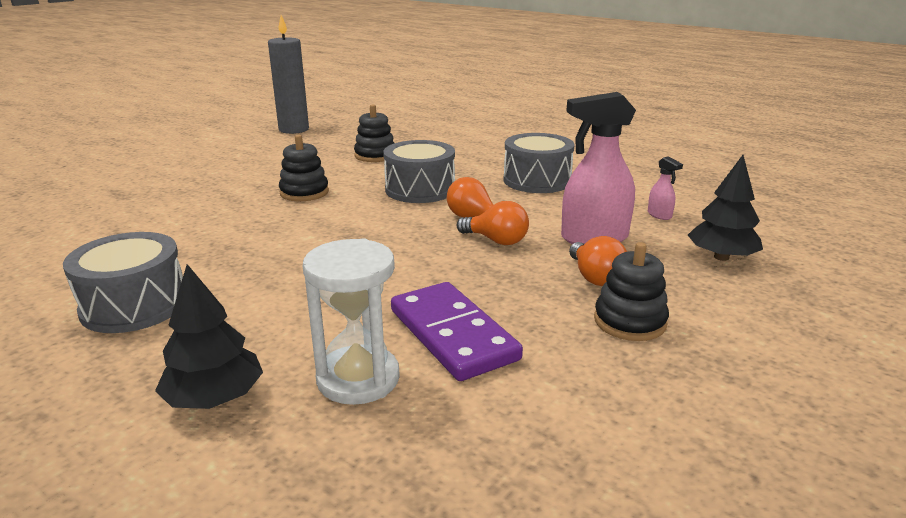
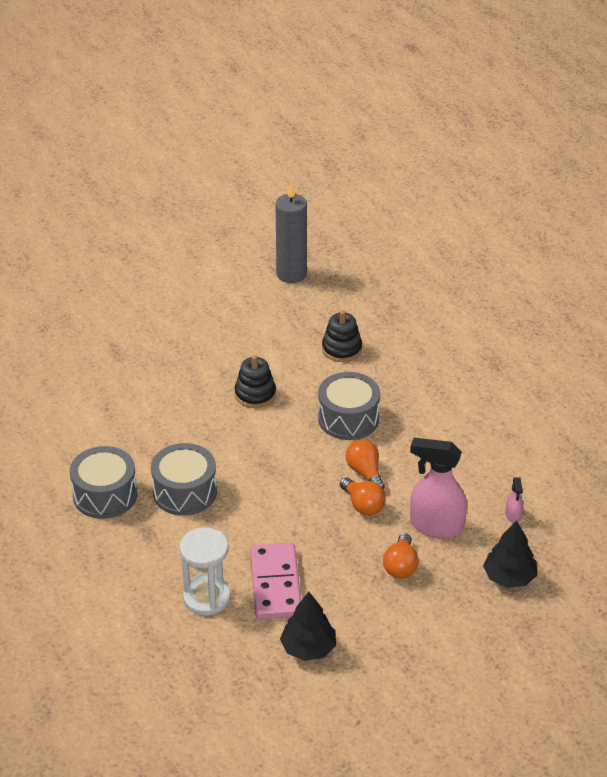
camera: 25 degrees right, 15 degrees up
black tree [155,264,263,409] -> black tree moved to [280,592,336,661]
purple domino [391,282,523,381] -> pink domino [250,543,301,619]
grey drum [503,133,574,193] -> grey drum moved to [151,443,217,516]
black stacking toy [594,242,669,341] -> none

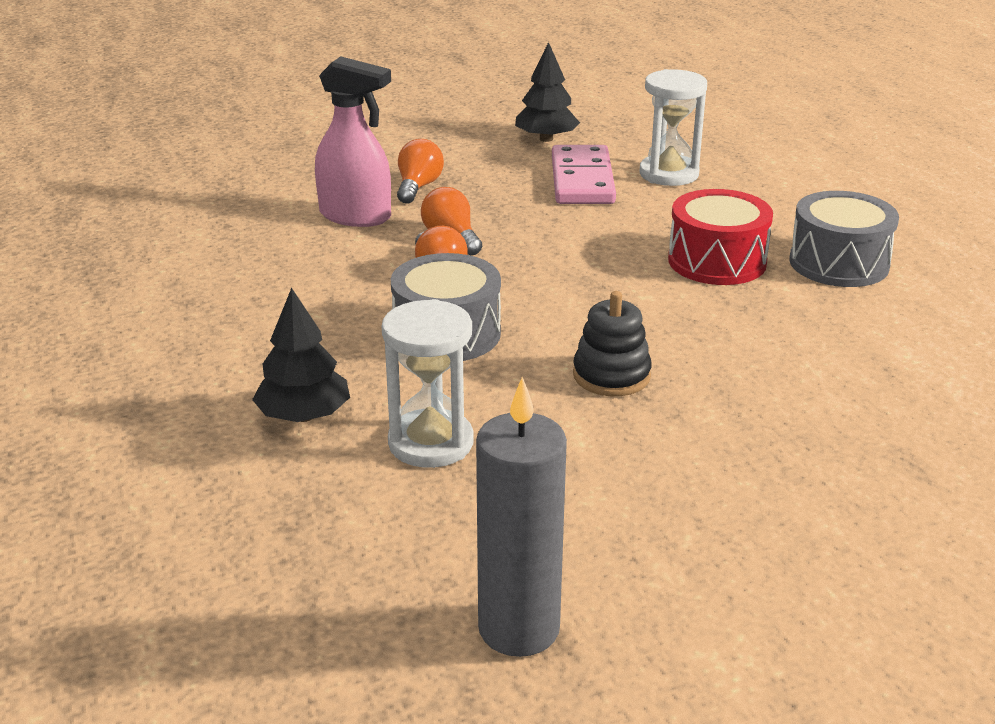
camera: 175 degrees left, 10 degrees down
grey drum [151,443,217,516] -> red drum [668,189,773,285]
black stacking toy [322,310,362,362] -> white hourglass [382,299,474,468]
black tree [483,520,537,588] -> black tree moved to [252,288,350,422]
pink spray bottle [506,477,523,523] -> none

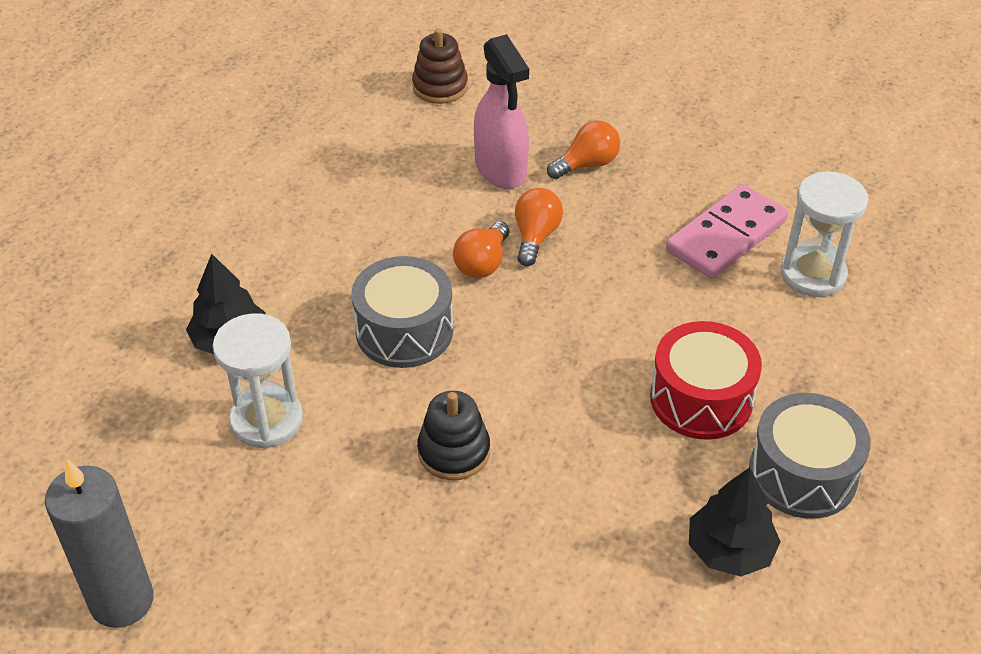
camera: 45 degrees right, 15 degrees up
black tree [515,42,580,142] -> black tree moved to [689,467,781,577]
none -> brown stacking toy [412,28,468,104]

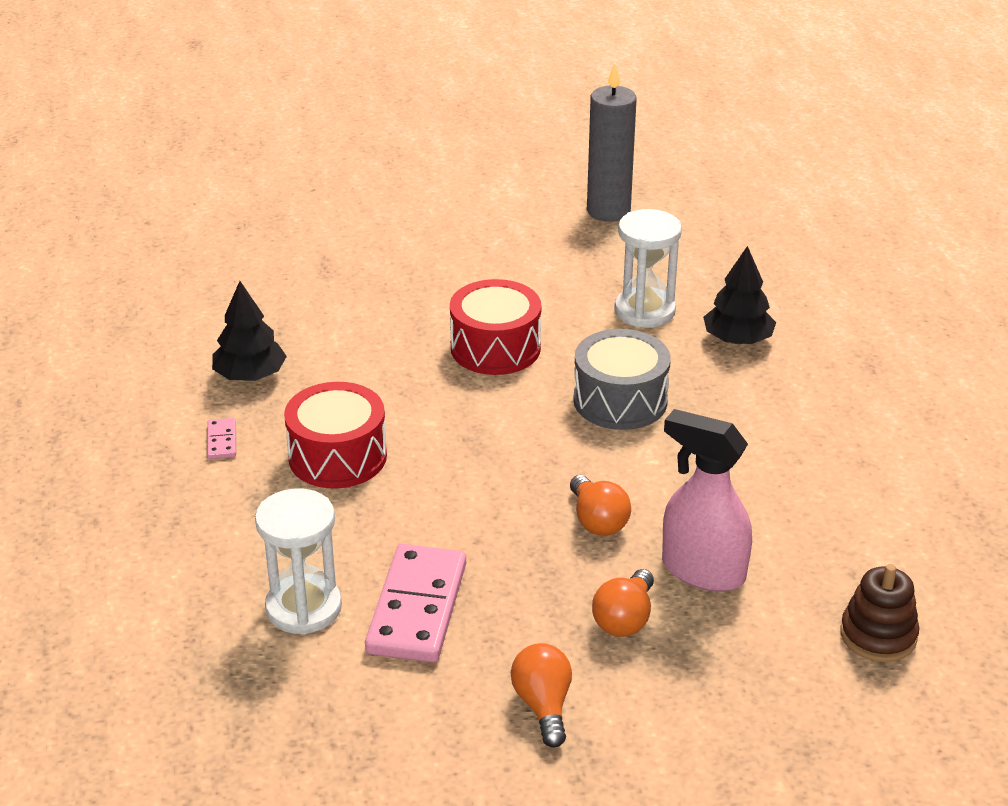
camera: 145 degrees right, 10 degrees down
black stacking toy [417,391,490,480] -> red drum [450,279,542,375]
orange light bulb [453,221,510,278] -> orange light bulb moved to [511,643,572,748]
grey drum [749,393,870,519] -> pink domino [207,418,236,459]

